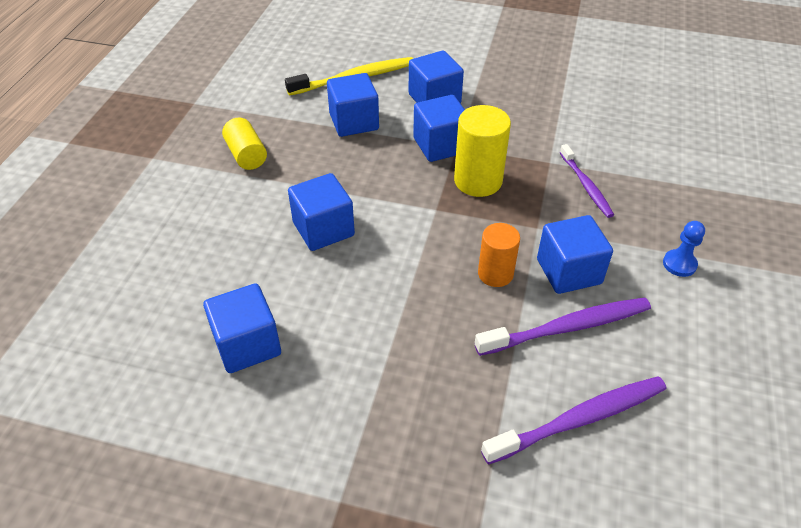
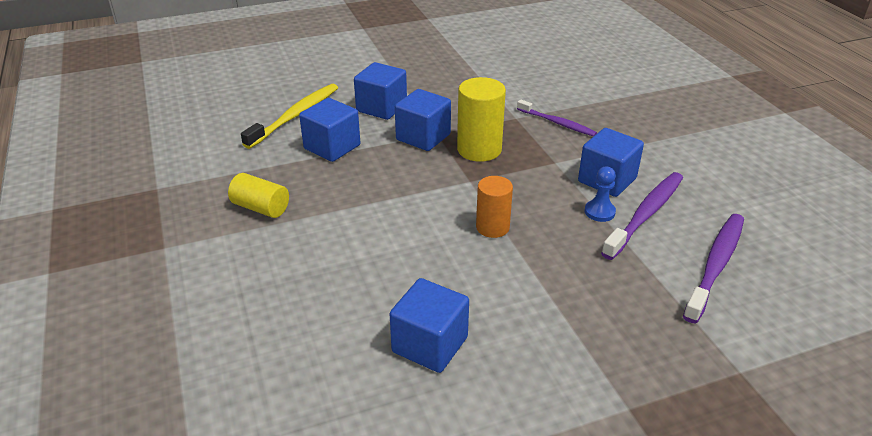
camera: 35 degrees left, 10 degrees down
blue cube [288,173,355,251] -> none
orange cylinder [478,223,520,287] -> orange cylinder moved to [476,176,513,238]
blue pawn [663,221,705,277] -> blue pawn moved to [585,167,616,222]

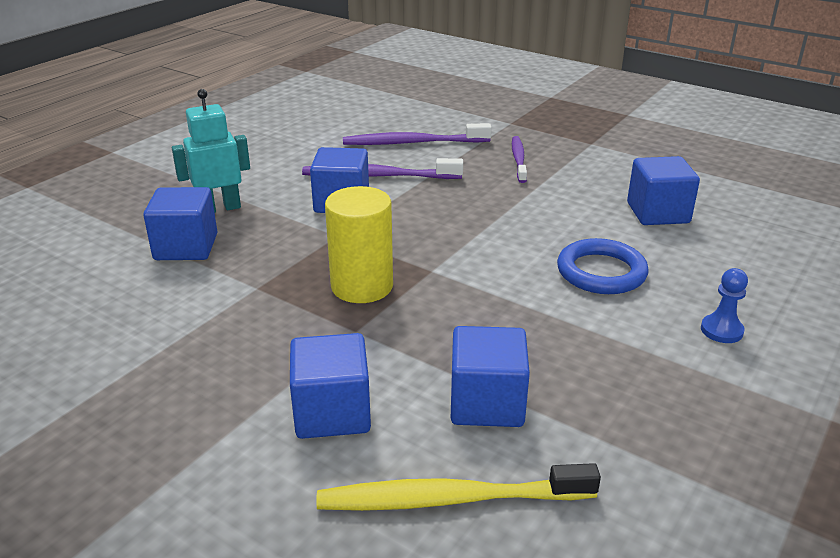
camera: 125 degrees left, 5 degrees down
yellow cylinder [228,173,289,218] -> none
blue cube [395,89,451,151] -> blue cube moved to [143,187,217,260]
orange cylinder [476,176,513,238] -> none
purple toothbrush [517,99,597,136] -> purple toothbrush moved to [512,136,527,183]
blue pawn [585,167,616,222] -> blue pawn moved to [701,268,748,343]
none -> turquoise robot [172,89,250,213]
none -> blue ring [557,238,649,294]

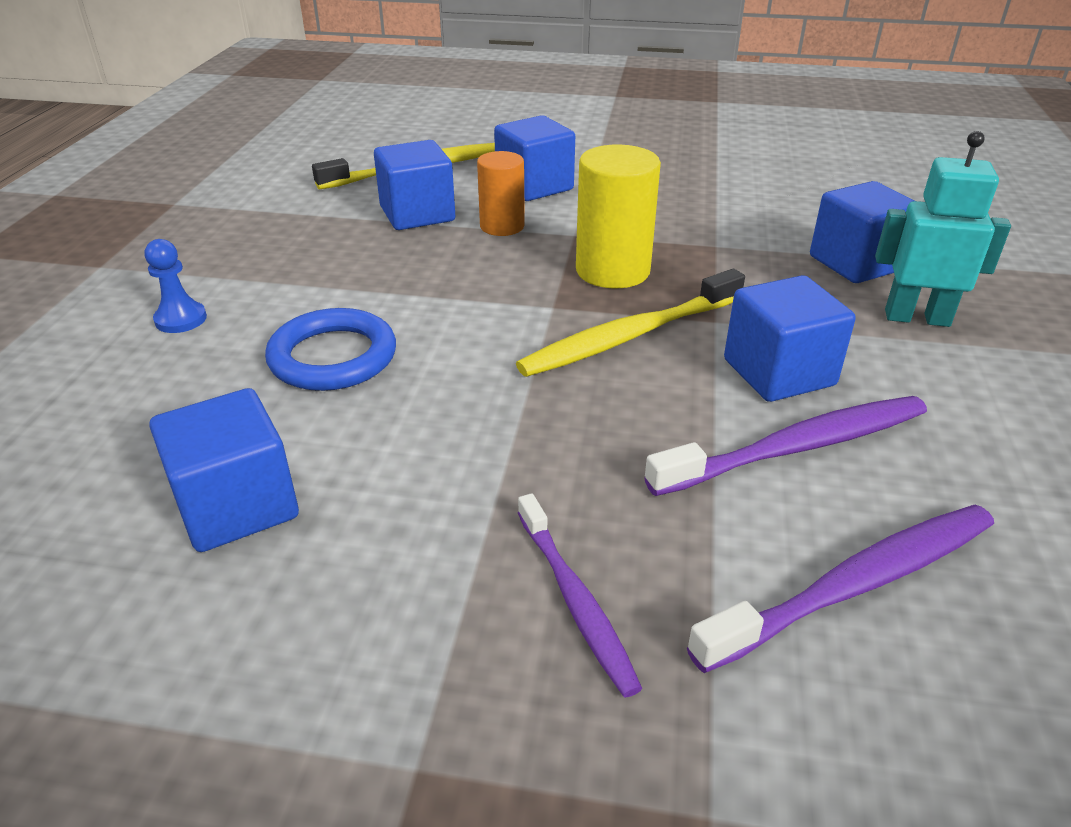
camera: 155 degrees right, 5 degrees up
turquoise robot [172,89,250,213] -> turquoise robot turned 120 degrees counterclockwise [875,131,1011,327]
none -> orange cylinder [477,151,525,236]
none -> yellow toothbrush [516,269,745,377]

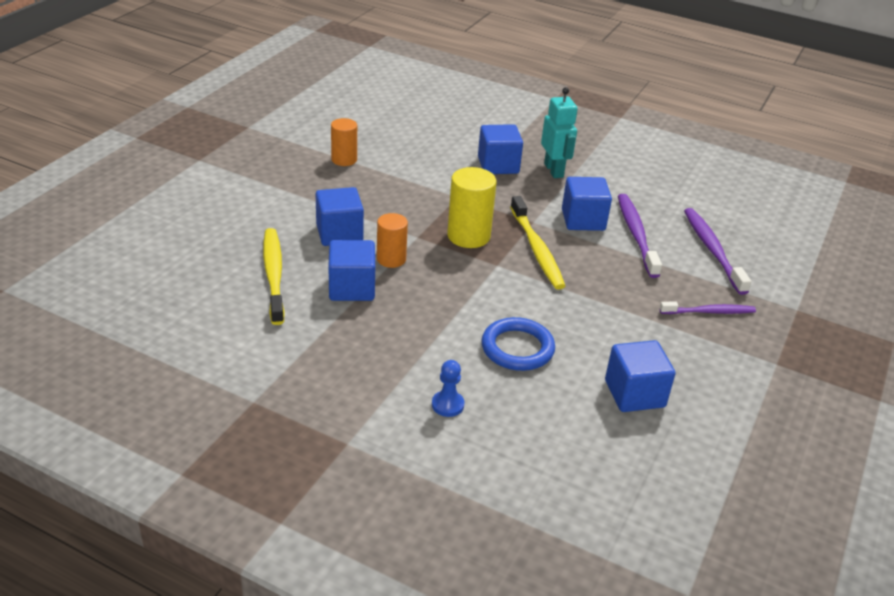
camera: 75 degrees left, 0 degrees up
turquoise robot [875,131,1011,327] -> turquoise robot turned 135 degrees clockwise [541,87,578,178]
none -> orange cylinder [331,118,357,166]

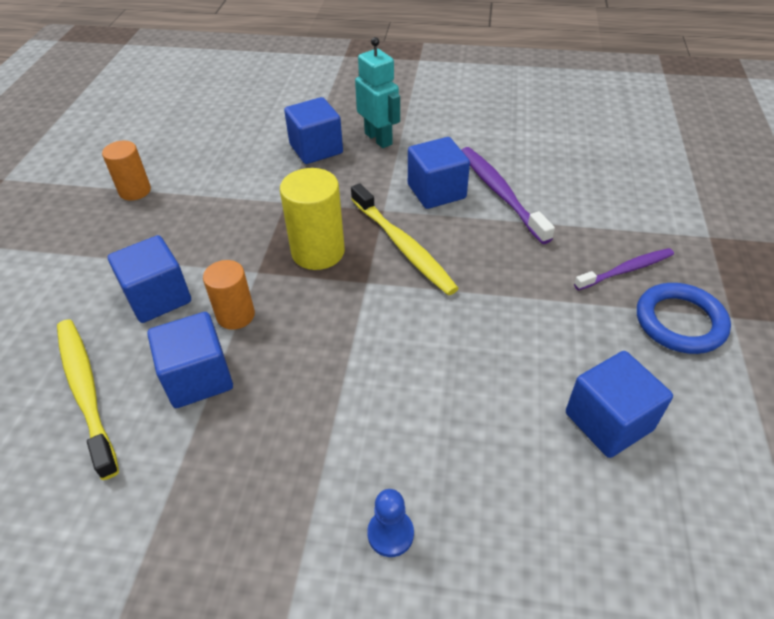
camera: 15 degrees left, 10 degrees up
blue ring [481,317,555,371] -> blue ring moved to [637,283,731,354]
purple toothbrush [684,208,752,295] -> none

